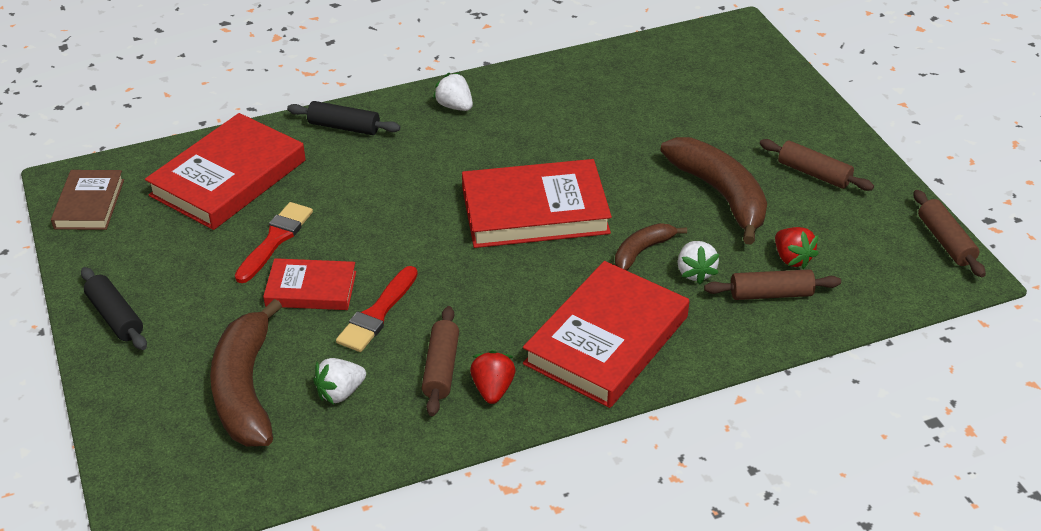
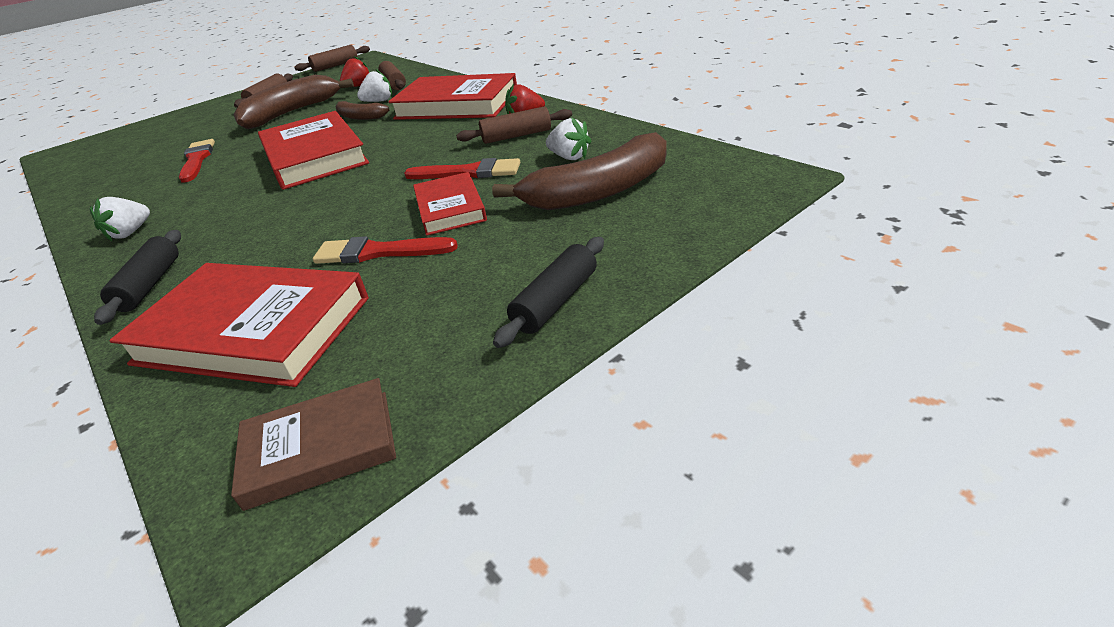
camera: 105 degrees left, 5 degrees down
none -> red brush [179,139,215,183]

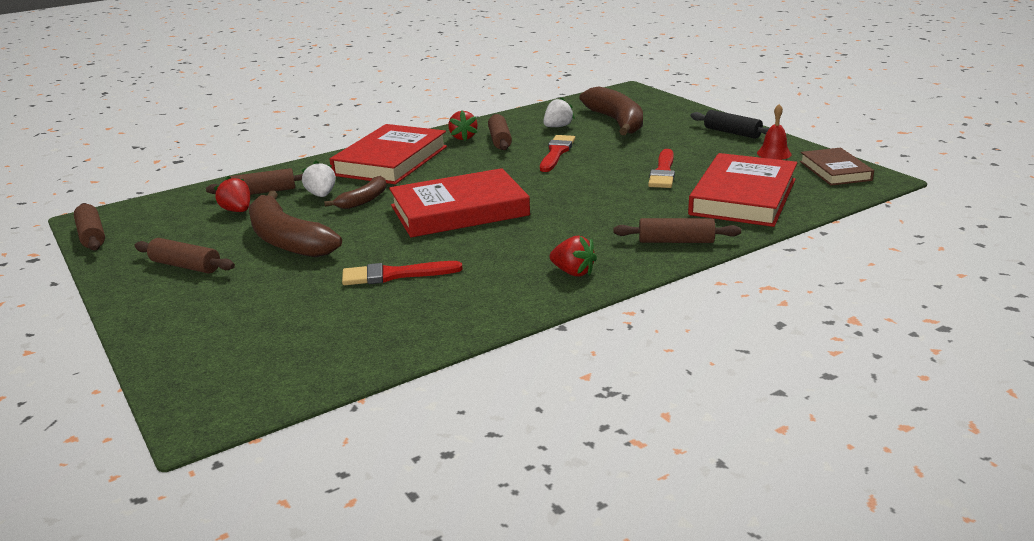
camera: 85 degrees left, 10 degrees down
white strawberry [90,197,150,241] -> red strawberry [550,236,597,277]
black rolling pin [94,230,181,325] -> brown rolling pin [613,218,741,243]
red book [413,172,487,236] -> none
none -> red bell [757,104,791,160]

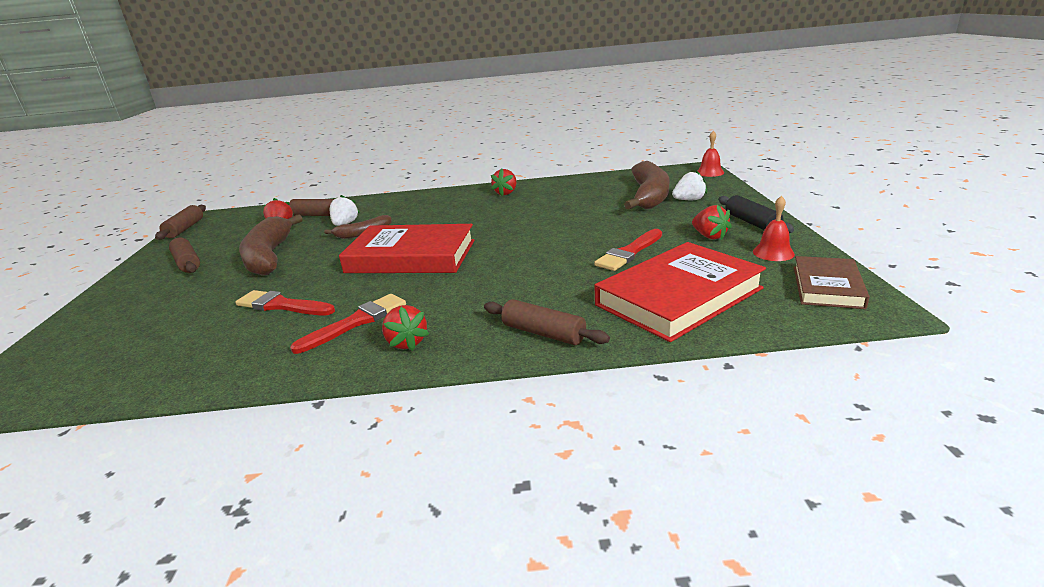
camera: 30 degrees right, 0 degrees up
red book [330,124,447,184] -> none
brown rolling pin [488,114,512,150] -> none
red brush [540,135,575,172] -> red brush moved to [290,294,406,354]
white strawberry [543,97,575,127] -> white strawberry moved to [672,170,707,200]
none -> red strawberry [692,205,732,239]
none -> red bell [697,131,724,177]

